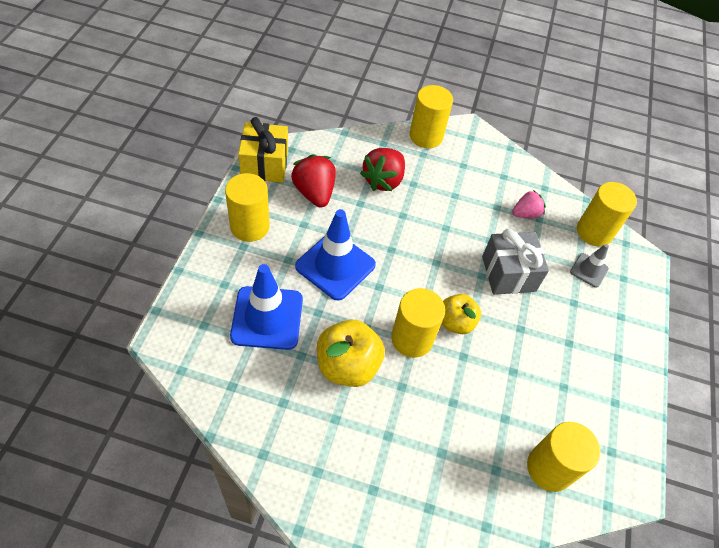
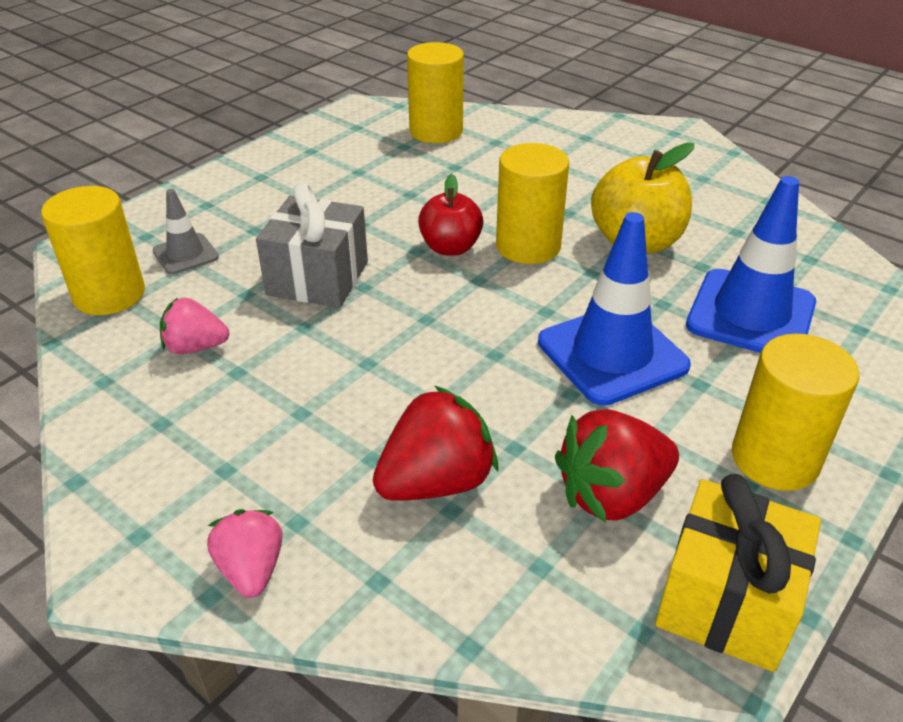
camera: 150 degrees left, 15 degrees down
red strawberry [291,154,336,208] -> red strawberry turned 60 degrees clockwise [555,409,679,523]
yellow cylinder [410,85,453,148] -> pink strawberry [207,509,283,598]
yellow apple [442,294,481,334] -> red apple [418,174,483,255]

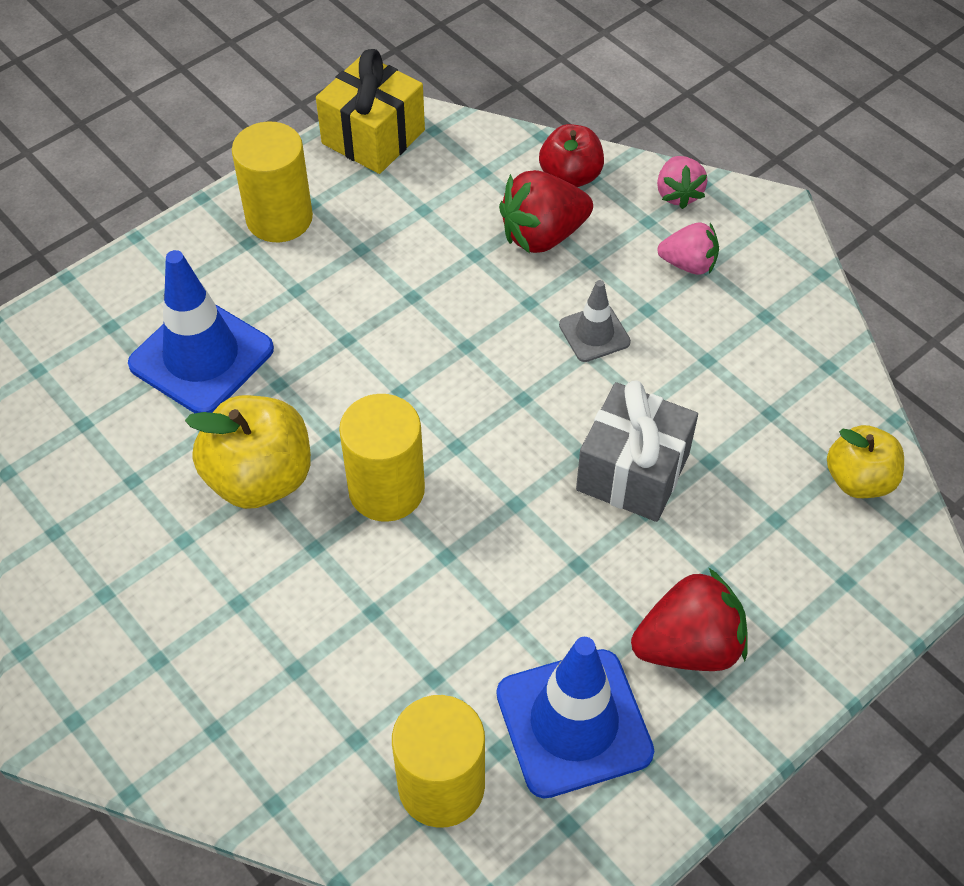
camera: 170 degrees left, 15 degrees up
yellow cylinder [41,186,145,315] -> yellow apple [827,425,904,498]
grey traffic cone [152,189,219,274] -> grey traffic cone moved to [559,280,631,362]
pink strawberry [160,298,229,354] -> pink strawberry moved to [657,222,719,275]
red apple [418,174,483,255] -> red apple moved to [539,124,604,187]
blue traffic cone [538,212,691,406] -> blue traffic cone moved to [497,637,654,798]
red strawberry [555,409,679,523] -> red strawberry moved to [631,568,748,671]

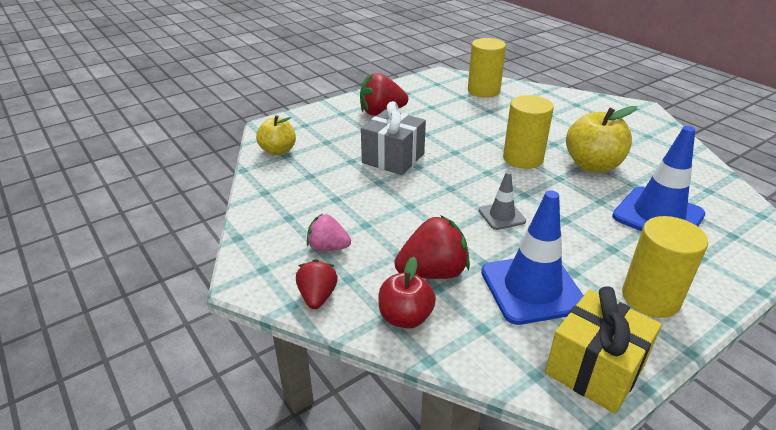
camera: 175 degrees left, 20 degrees down
blue traffic cone [497,637,654,798] -> blue traffic cone moved to [481,190,584,325]
grey traffic cone [559,280,631,362] -> grey traffic cone moved to [479,171,526,230]
pink strawberry [657,156,708,209] -> red strawberry [296,259,338,309]

